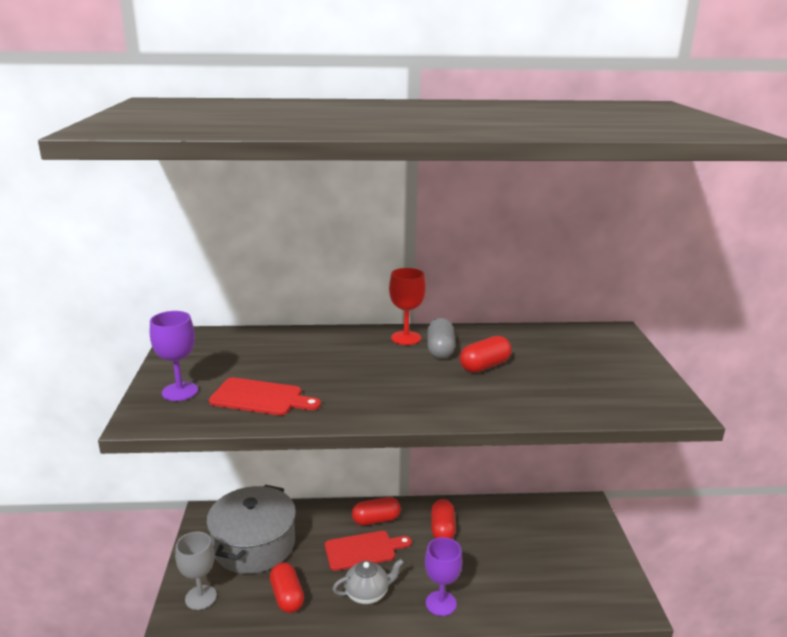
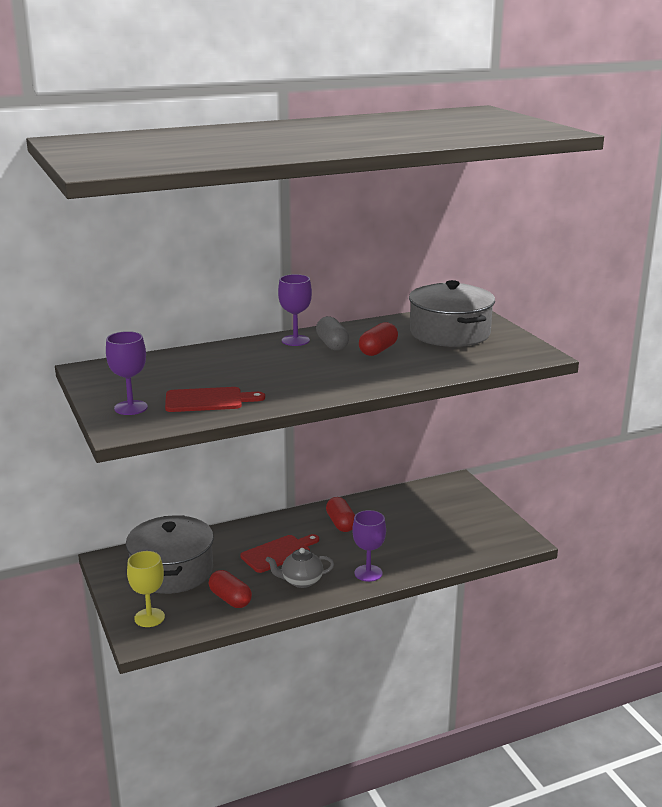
camera: 20 degrees left, 0 degrees up
grey goblet [175,532,217,610] -> yellow goblet [127,551,165,627]
grey teapot [333,559,404,604] -> grey teapot turned 150 degrees counterclockwise [266,548,334,588]
red capsule [352,497,401,525] -> none
red goblet [389,268,426,345] -> purple goblet [278,274,312,346]
none -> grey pot [409,280,495,347]

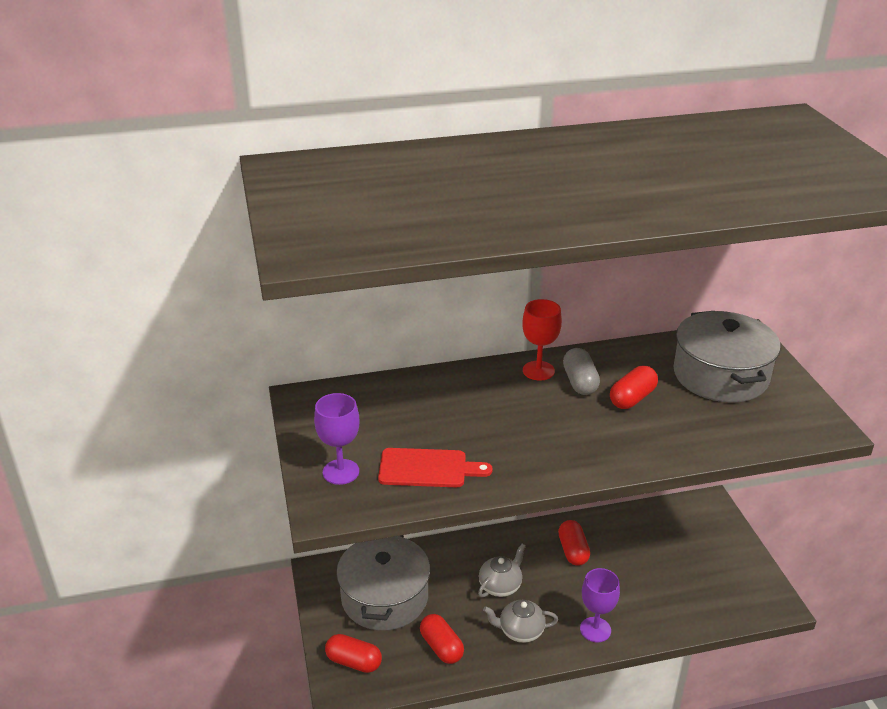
camera: 10 degrees right, 10 degrees up
yellow goblet [127,551,165,627] -> red capsule [325,634,382,673]
red cutting board [240,534,319,573] -> grey teapot [478,544,526,598]
purple goblet [278,274,312,346] -> red goblet [522,299,562,381]

